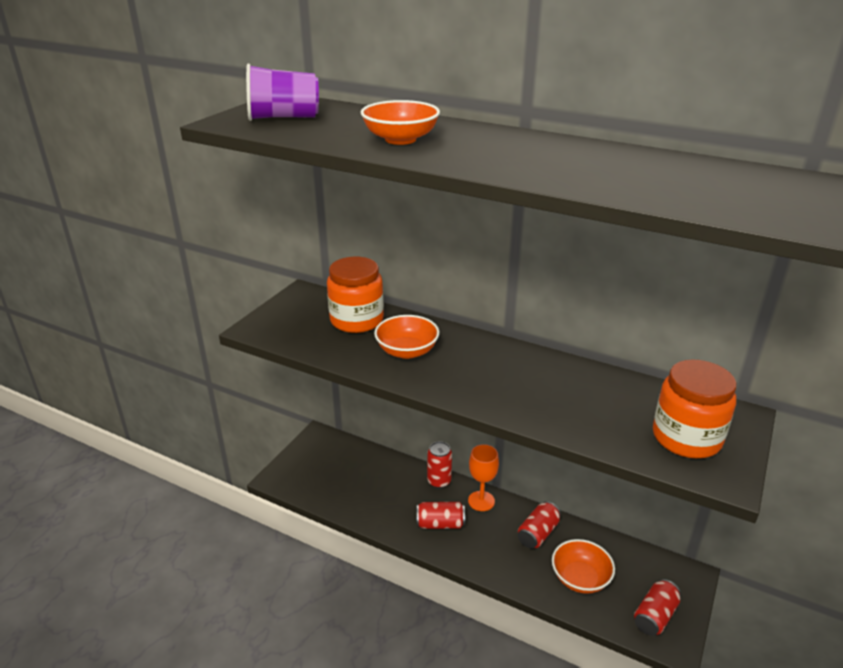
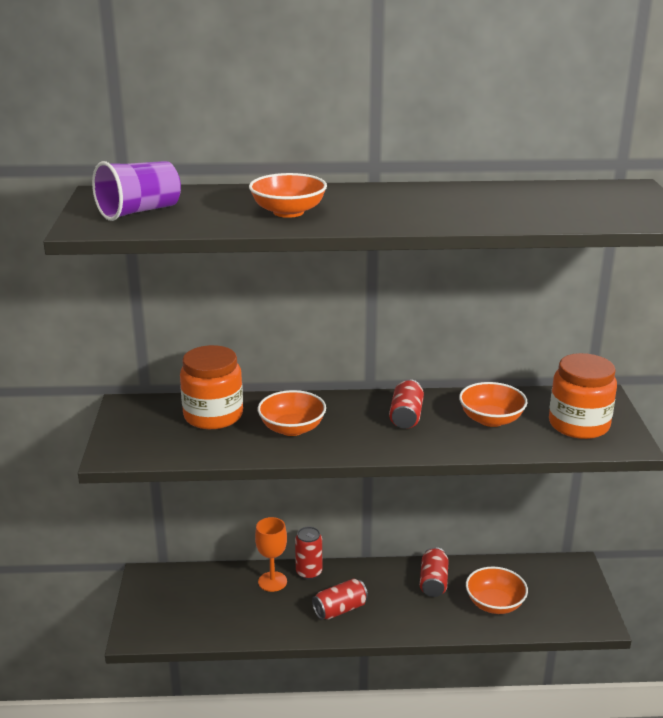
camera: 30 degrees left, 5 degrees down
orange goblet [468,444,499,511] -> orange goblet moved to [255,517,287,592]
red can [634,579,681,636] -> red can moved to [389,379,424,429]
none -> orange bowl [459,382,528,427]

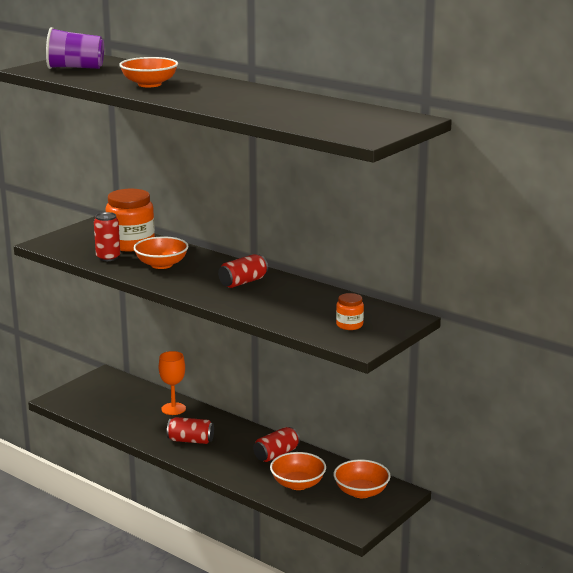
camera: 40 degrees right, 5 degrees down
red can [295,526,322,580] -> red can moved to [94,212,120,261]
orange bowl [459,382,528,427] -> orange bowl moved to [333,459,391,498]
orange jar [549,353,617,439] -> orange jar [336,293,364,330], size x0.49

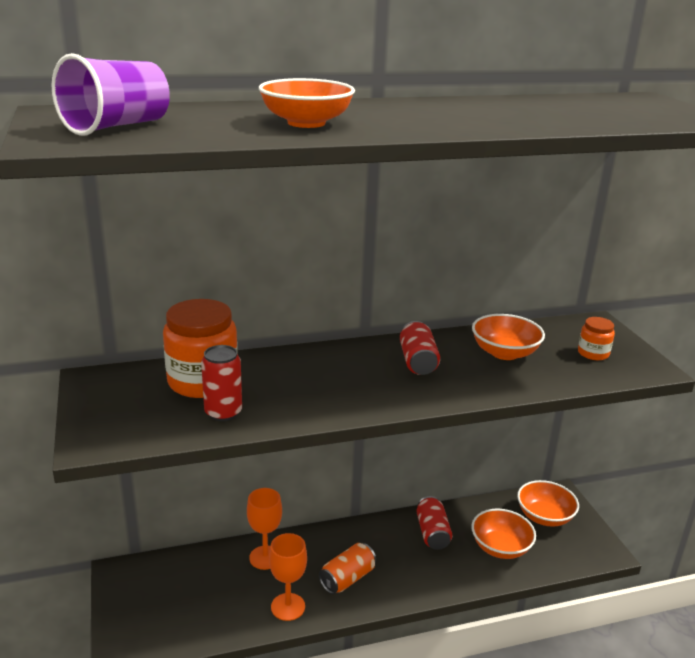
camera: 55 degrees left, 5 degrees up
orange bowl [133,237,189,269] -> orange bowl moved to [472,314,545,360]
red can [167,417,214,444] -> orange can [319,543,376,594]
none -> orange goblet [269,533,307,621]

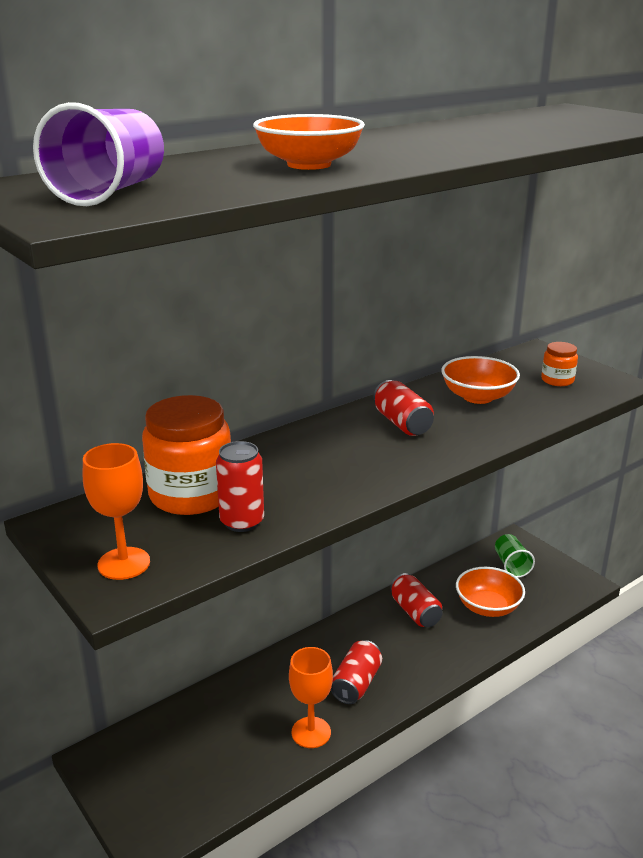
camera: 20 degrees left, 0 degrees up
orange goblet [247,488,282,570] -> orange goblet moved to [83,443,150,580]
orange can [319,543,376,594] -> red can [331,640,382,704]
orange bowl [517,480,579,527] -> green cup [495,534,535,578]

